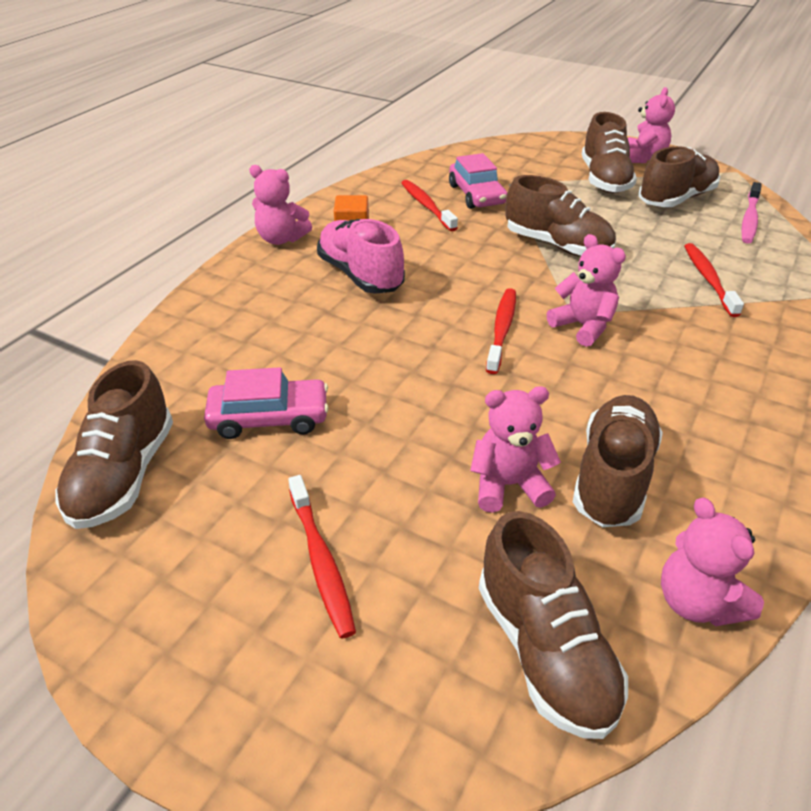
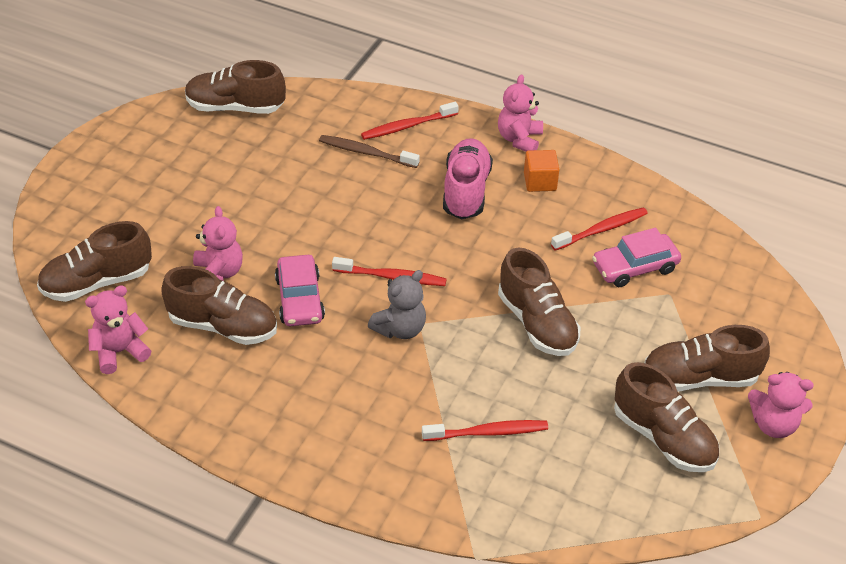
camera: 85 degrees right, 5 degrees up
pink car [204,367,328,439] -> pink car moved to [275,255,325,326]
red toothbrush [288,475,356,639] -> red toothbrush moved to [361,102,459,140]
pink shoe [317,219,405,294] -> pink shoe turned 45 degrees counterclockwise [443,138,493,219]
brown shoe [505,175,616,257] -> brown shoe turned 60 degrees counterclockwise [498,247,580,356]
pink teddy bear [547,234,626,347] -> grey teddy bear [368,270,426,339]
pink toothbrush [741,182,762,244] -> none
none -> brown toothbrush [319,135,420,168]

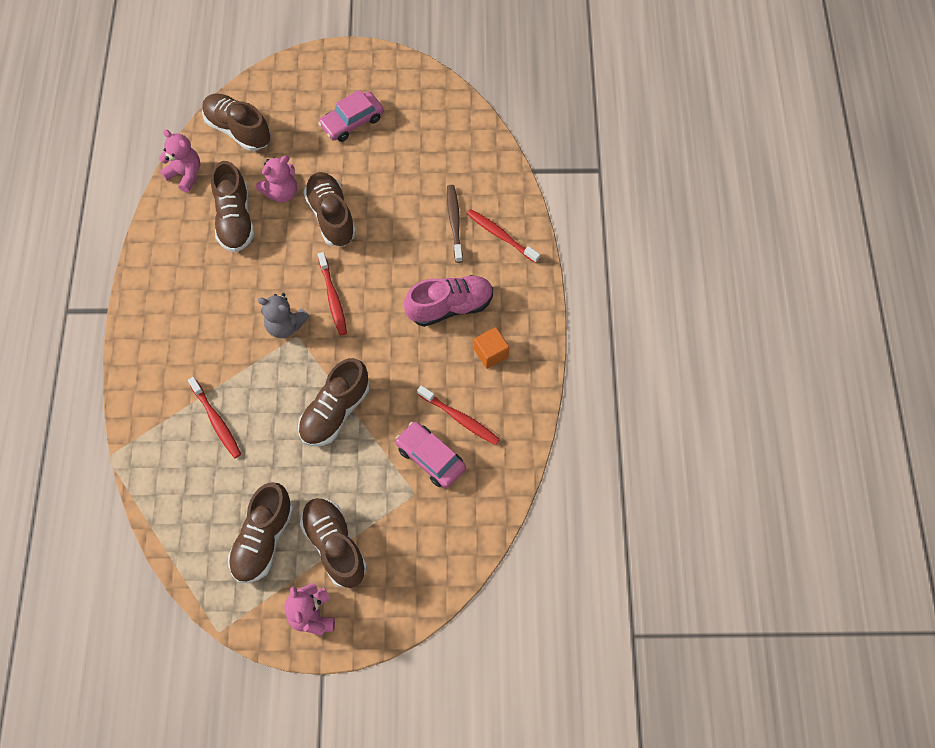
camera: 65 degrees right, 20 degrees up
brown shoe [185,60,286,114] -> brown shoe moved to [303,172,356,246]
pink car [275,255,325,326] -> pink car moved to [318,90,384,142]
pink teddy bear [498,74,543,152] -> none

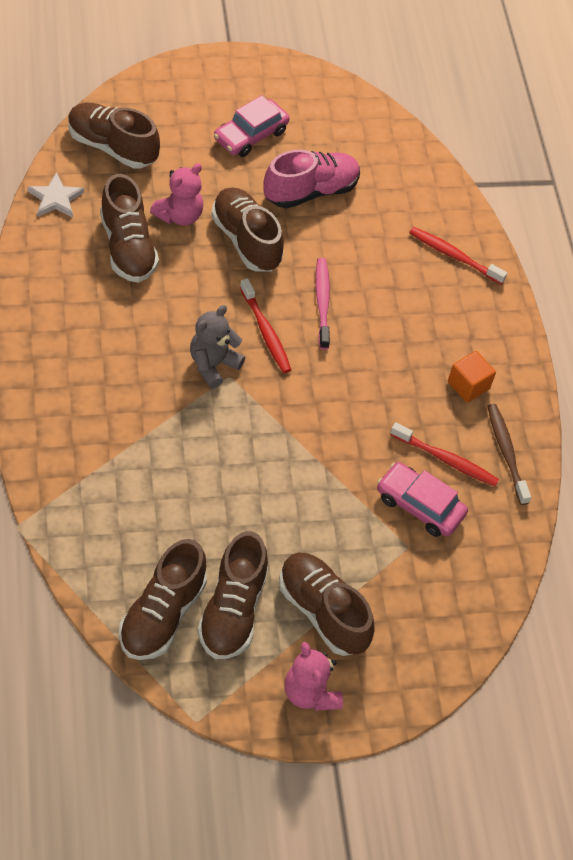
camera: 15 degrees left, 10 degrees down
pink teddy bear [159,130,200,193] -> white star [27,172,84,217]
red toothbrush [188,377,241,458] -> none
grey teddy bear [258,293,309,338] -> grey teddy bear turned 120 degrees clockwise [190,305,245,389]
brown shoe [298,358,370,446] -> brown shoe moved to [119,539,207,660]
pink shoe [404,275,493,327] -> pink shoe moved to [263,150,360,208]
brown toothbrush [447,185,463,263] -> brown toothbrush moved to [487,404,531,505]
none -> pink toothbrush [316,258,330,350]

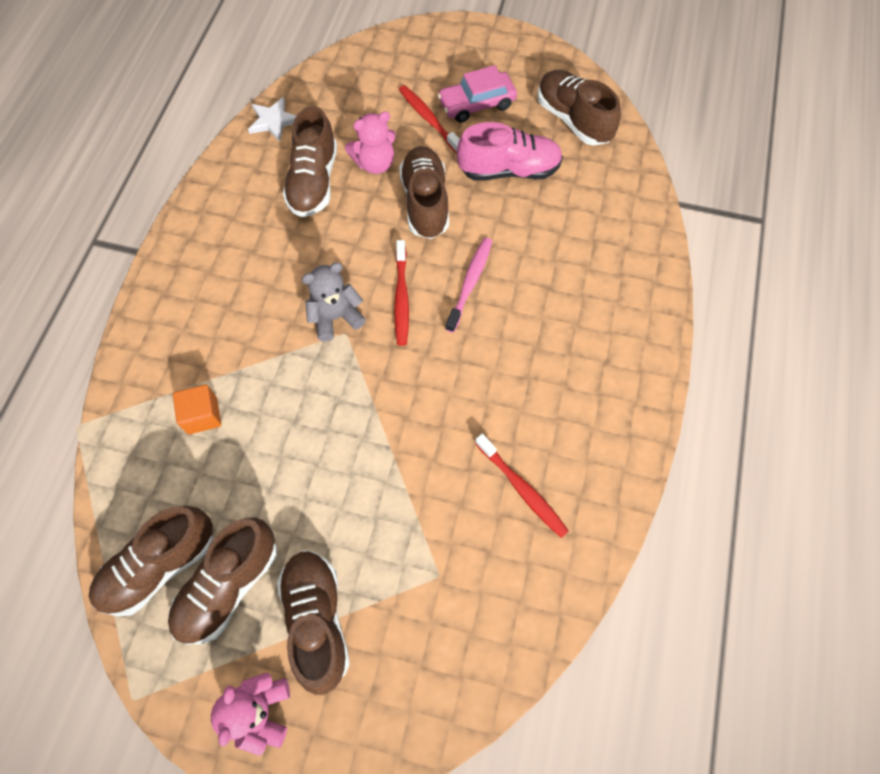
camera: 30 degrees right, 10 degrees up
brown shoe [68,103,160,168] -> brown shoe moved to [537,70,621,146]
pink car [377,462,468,537] -> none
red toothbrush [409,227,507,284] -> red toothbrush moved to [399,85,460,153]
orange cube [448,351,496,403] -> orange cube moved to [172,384,221,434]
brown toothbrush [487,404,531,505] -> none

